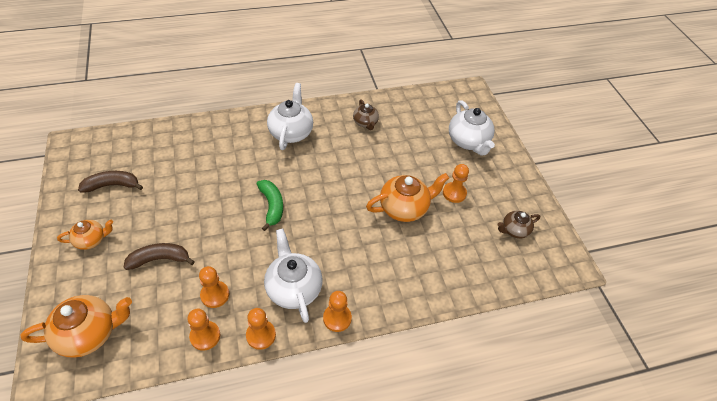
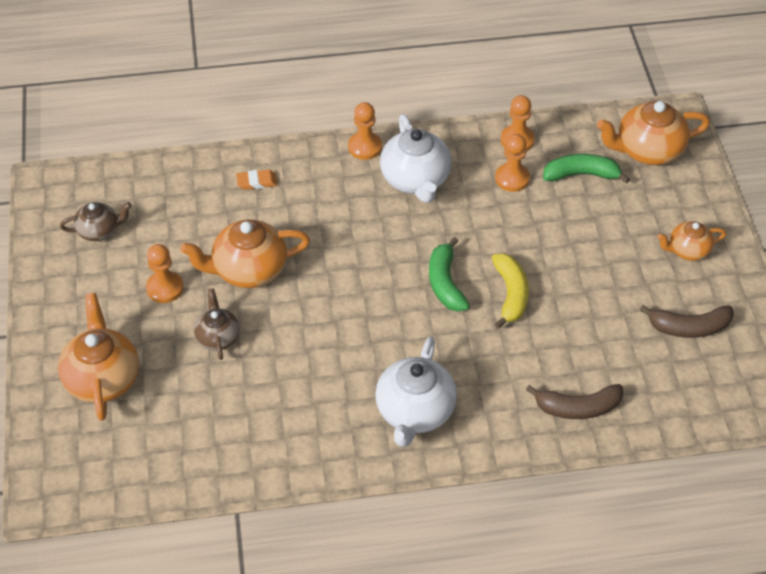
camera: 170 degrees left, 0 degrees up
brown banana [124,243,195,270] -> brown banana moved to [526,384,623,419]
orange pawn [246,308,276,350] -> none
brown teapot [353,99,379,130] -> brown teapot moved to [194,288,240,360]
white teapot [449,100,495,155] -> orange teapot [58,293,139,421]
none -> orange eraser [236,170,277,190]
none -> yellow banana [492,253,529,329]
none -> green banana [543,154,630,183]

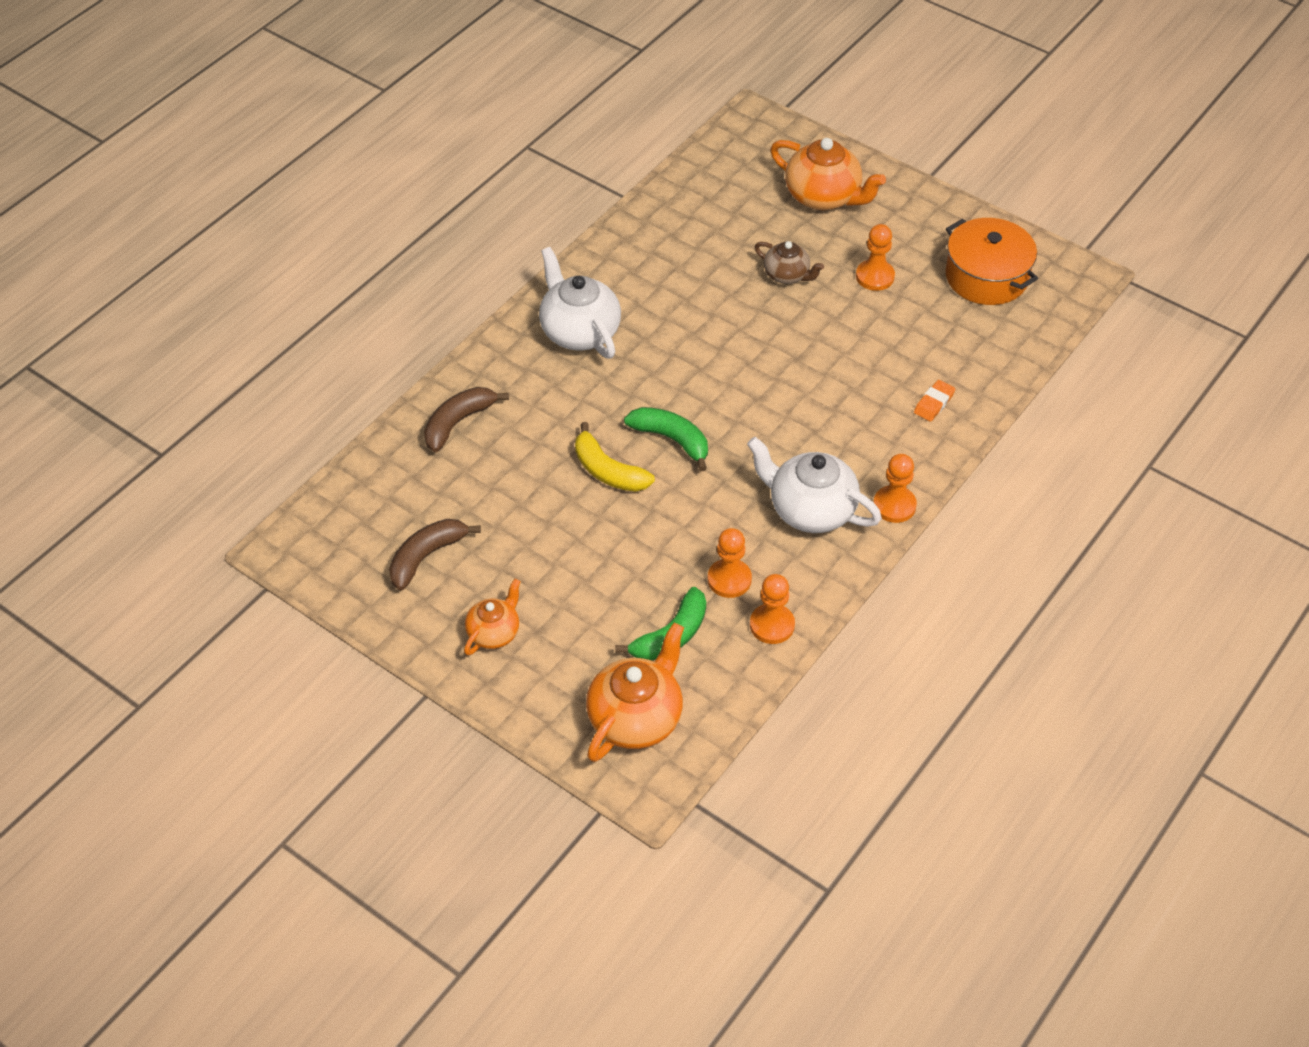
camera: 135 degrees right, 0 degrees up
brown teapot [60,202,132,241] -> orange pot [945,218,1038,305]
orange teapot [180,219,310,288] -> none

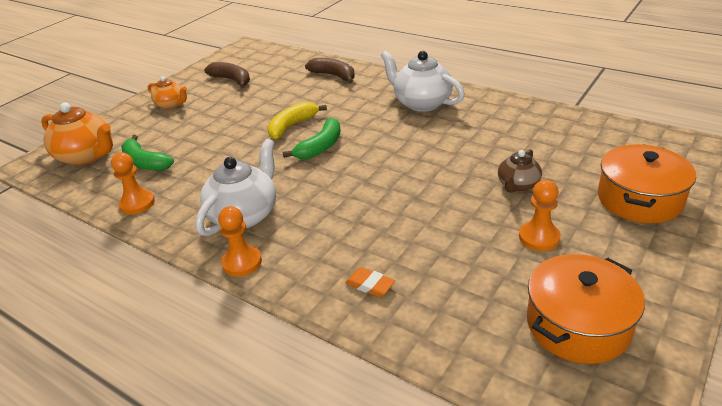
camera: 90 degrees right, 15 degrees down
white teapot [539,247,621,359] -> white teapot turned 105 degrees counterclockwise [381,51,465,112]
orange pawn [708,528,752,598] -> none
orange teapot [770,138,886,210] -> orange pot [598,144,696,223]

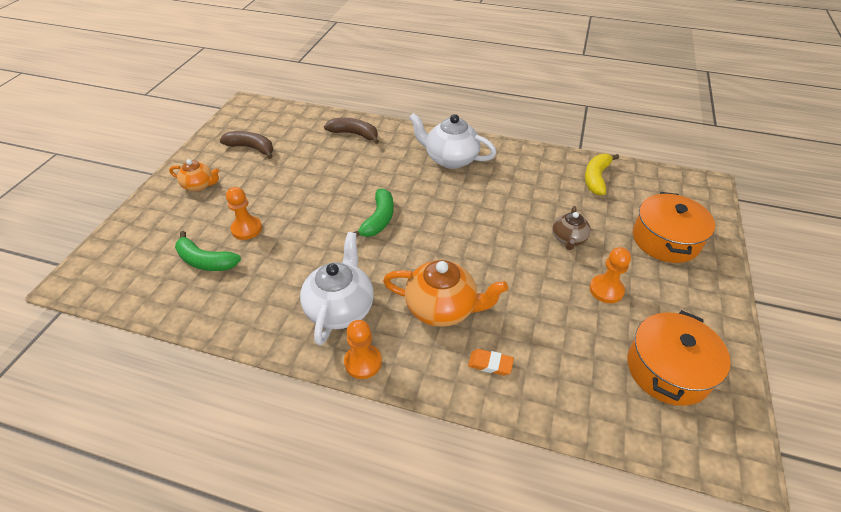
camera: 20 degrees left, 10 degrees up
orange teapot [41,103,113,165] -> orange teapot moved to [383,260,508,327]
orange pawn [111,152,155,215] -> orange pawn moved to [226,187,262,240]
yellow banana [267,102,327,140] -> yellow banana moved to [585,154,619,195]

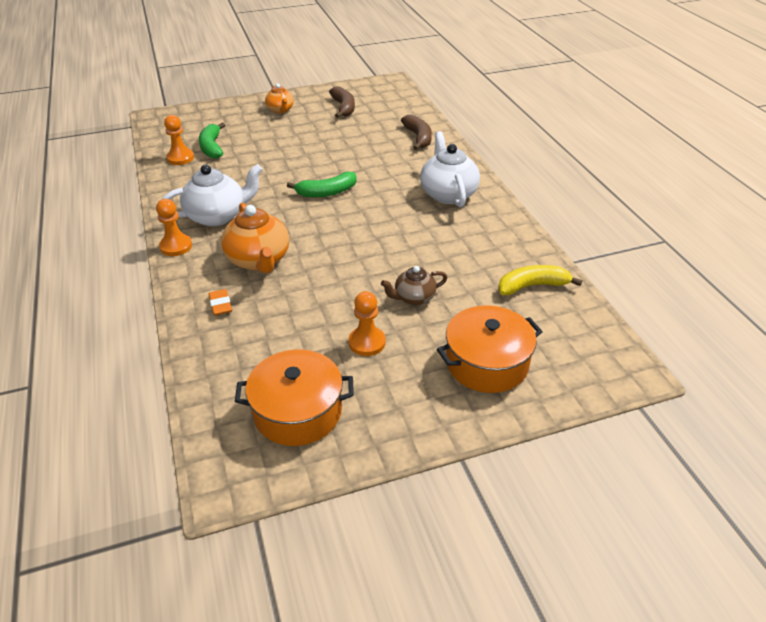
camera: 55 degrees right, 5 degrees down
orange pawn [226,187,262,240] -> orange pawn moved to [164,115,194,165]

